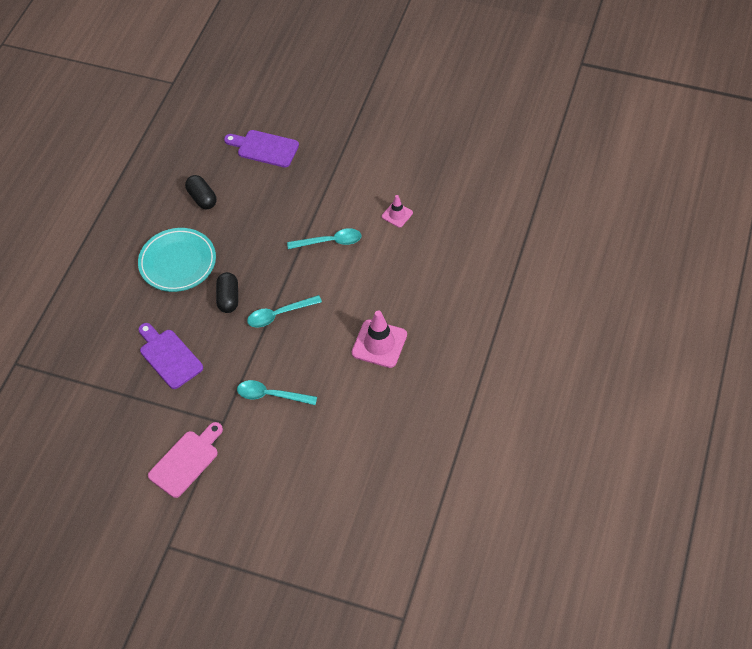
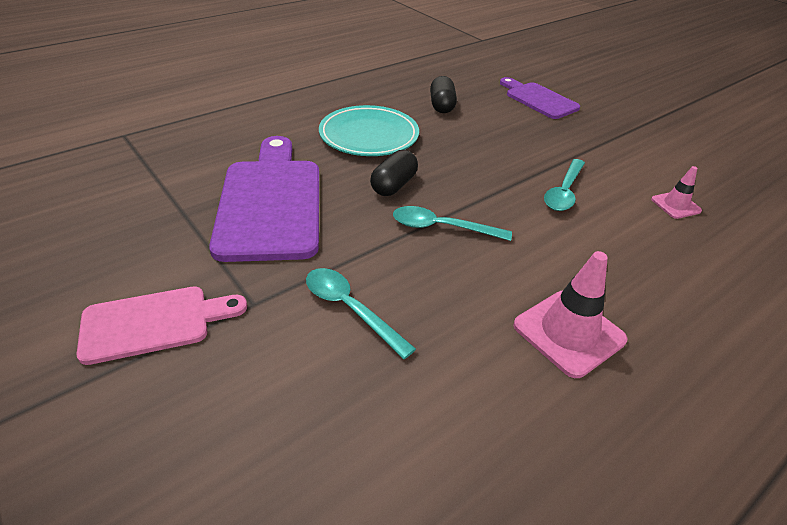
camera: 30 degrees right, 15 degrees down
purple cutting board [138,323,203,389] -> purple cutting board [209,136,319,262], size x1.68
turquoise spoon [287,228,361,249] -> turquoise spoon turned 90 degrees clockwise [544,159,585,211]

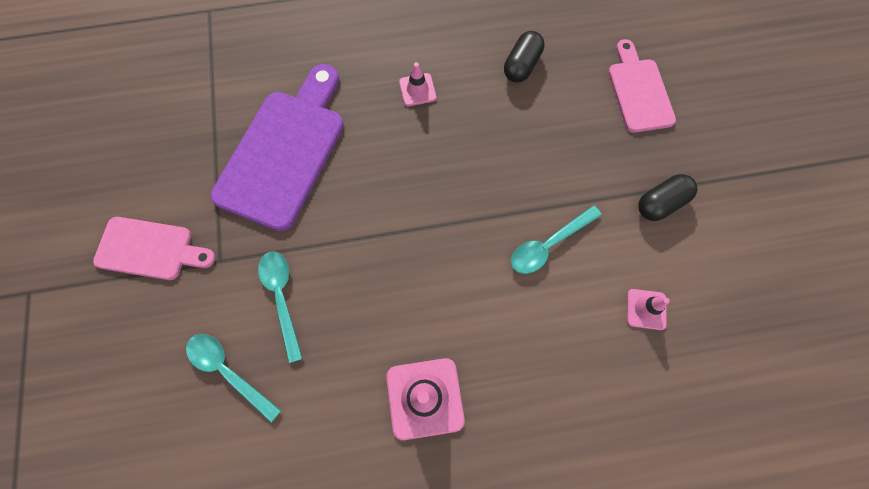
camera: 30 degrees right, 30 degrees up
turquoise plate [319,105,419,156] -> pink traffic cone [399,62,436,106]
black capsule [370,150,418,196] -> black capsule moved to [638,174,697,221]
turquoise spoon [393,206,512,241] -> turquoise spoon moved to [186,334,281,422]
purple cutting board [500,77,580,119] -> pink cutting board [608,39,676,133]

